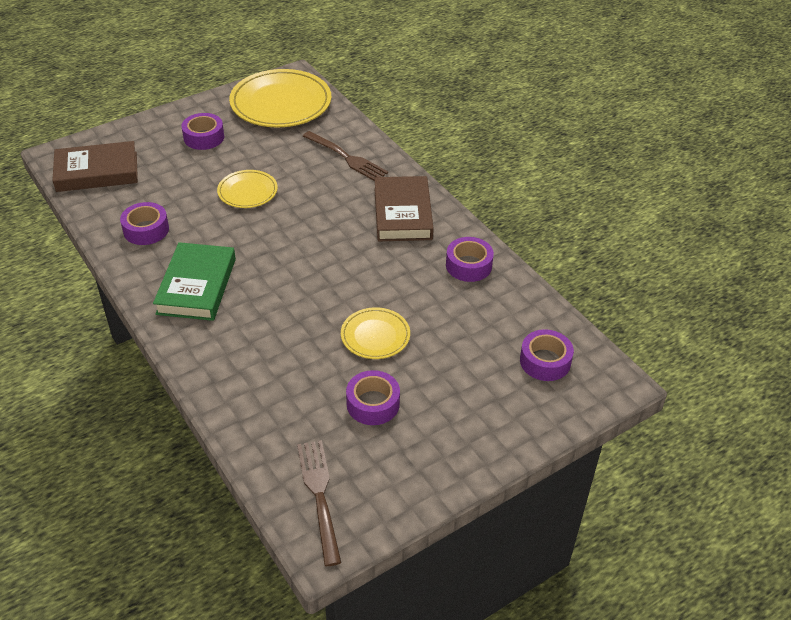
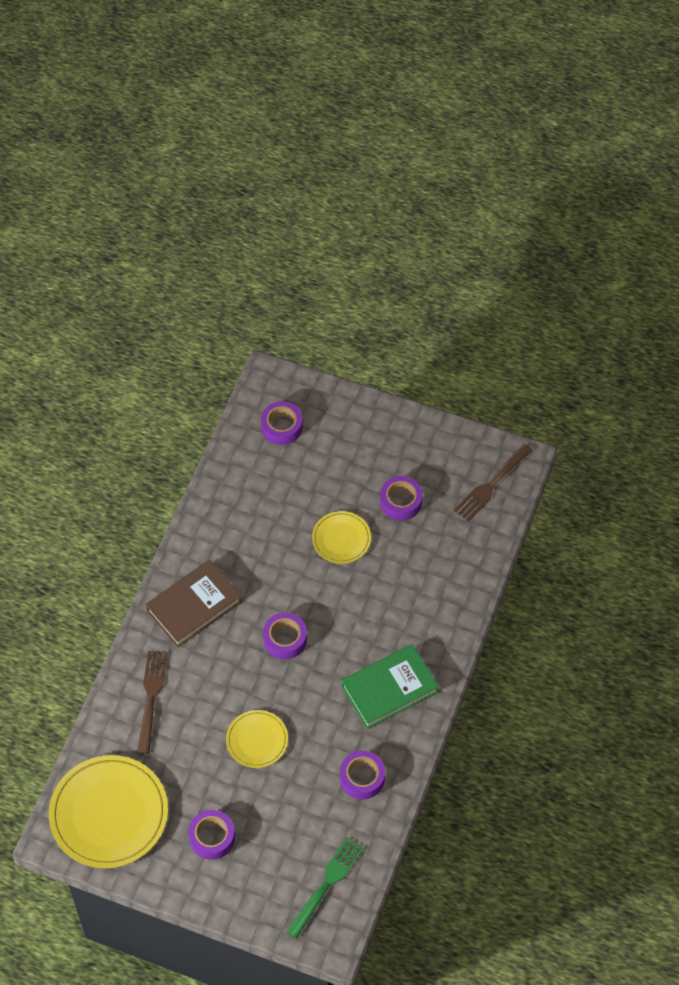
camera: 125 degrees left, 15 degrees up
brown book [52,141,138,192] -> green fork [286,837,364,939]
purple tape [446,237,494,282] -> purple tape moved to [263,613,307,659]

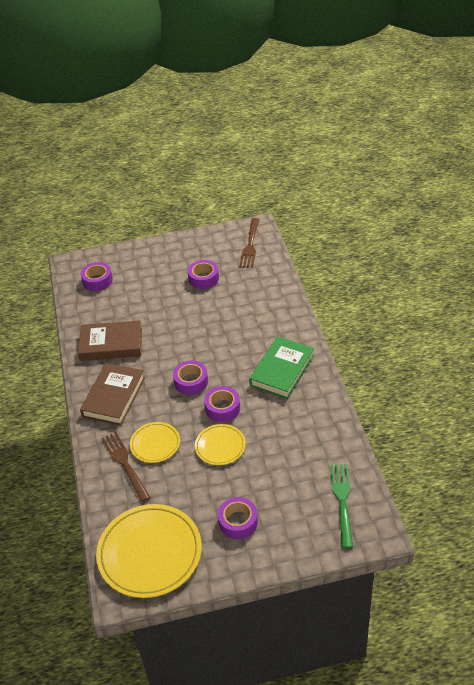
camera: 30 degrees left, 15 degrees down
yellow plate [312,511,371,564] -> yellow plate moved to [130,422,180,463]
purple tape [340,751,385,800] -> purple tape moved to [204,386,240,422]
none -> brown book [78,320,142,361]

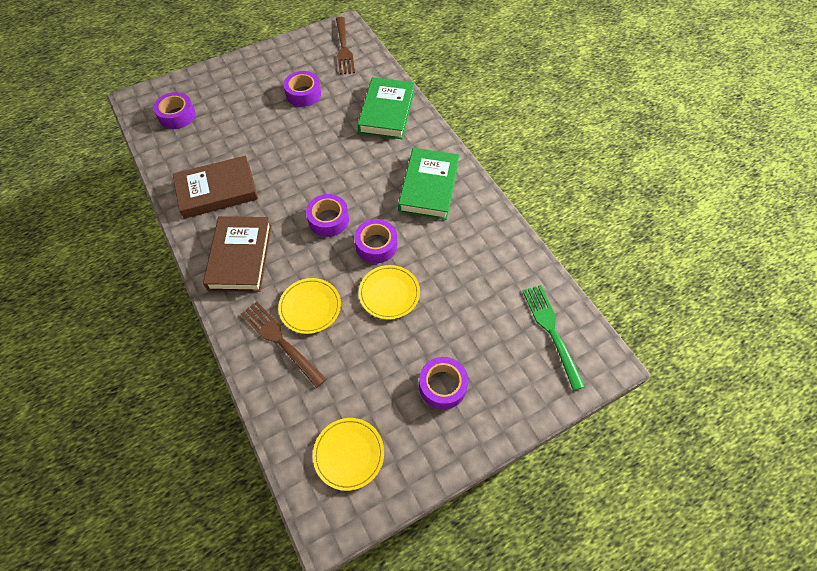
camera: 20 degrees left, 15 degrees up
yellow plate [96,504,202,598] -> yellow plate [313,418,384,491], size x0.53
none -> green book [357,77,414,139]

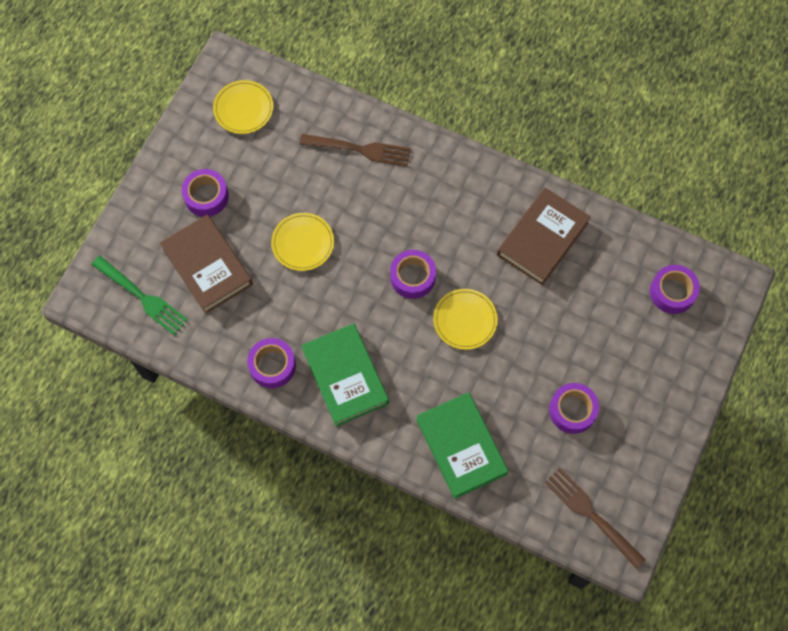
camera: 145 degrees right, 10 degrees up
brown book [203,216,272,292] -> brown book moved to [160,215,253,314]
yellow plate [278,278,341,334] -> yellow plate moved to [433,289,498,350]
purple tape [354,219,397,263] -> purple tape moved to [247,338,296,388]

